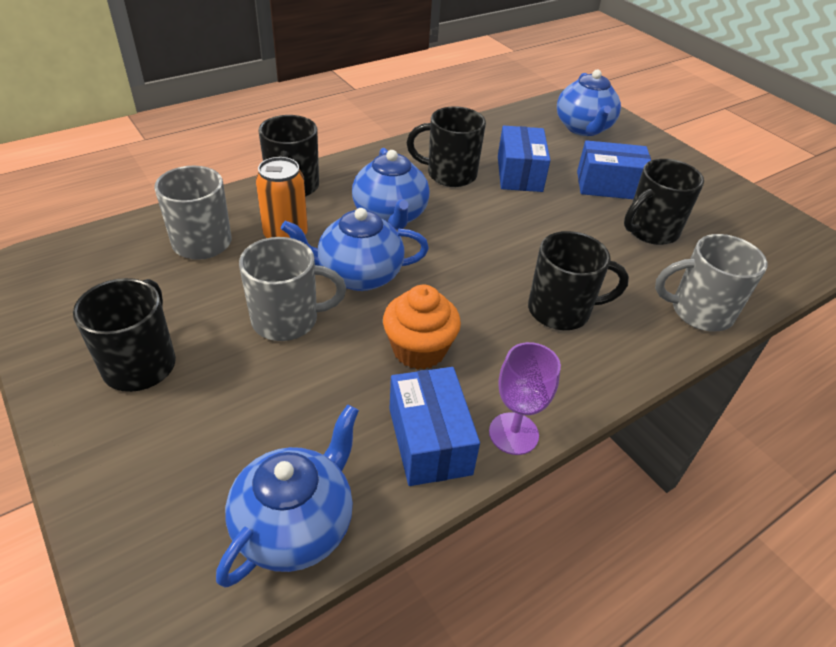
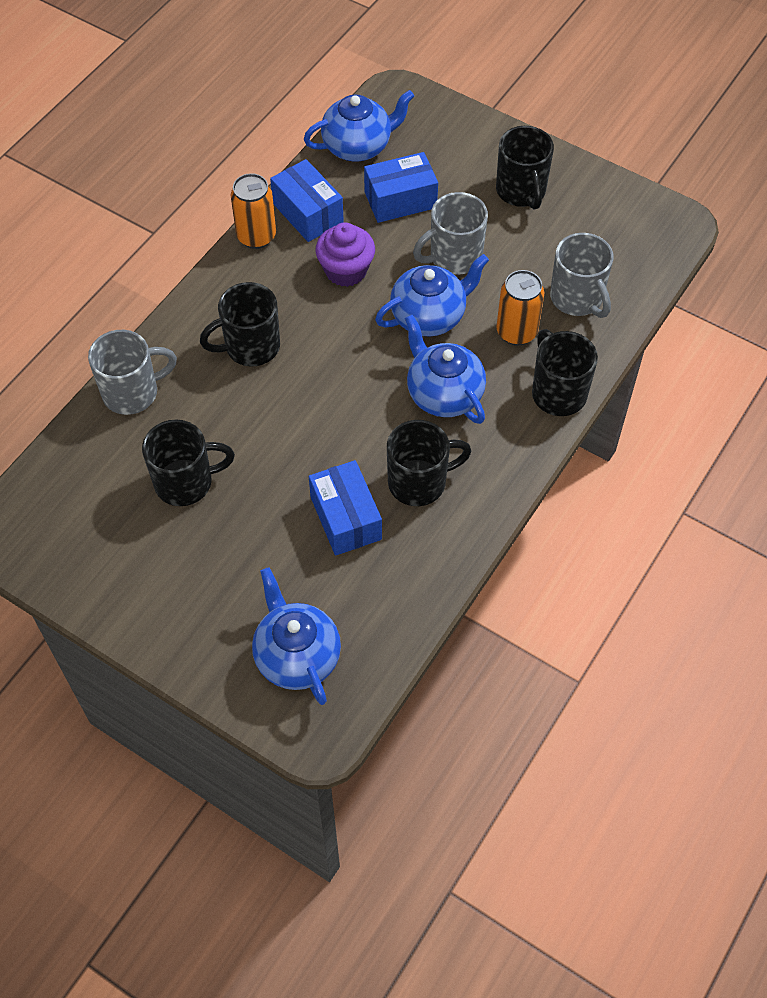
camera: 160 degrees right, 15 degrees up
blue teapot [216,405,359,588] -> blue teapot turned 120 degrees counterclockwise [304,90,414,162]
orange cupcake [383,285,461,370] -> purple cupcake [316,222,375,287]
purple goblet [489,342,561,455] -> orange can [231,173,276,249]
blue box [577,140,651,199] -> blue box moved to [364,152,438,223]
black mug [624,159,704,245] -> black mug turned 45 degrees clockwise [142,420,235,506]

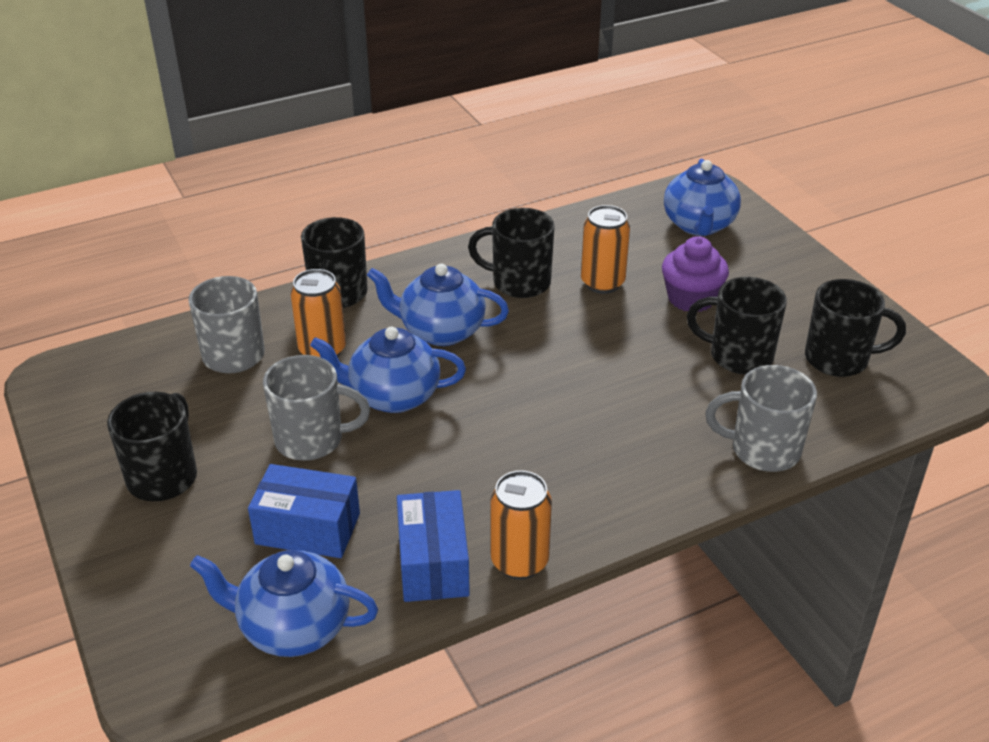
camera: 150 degrees left, 20 degrees down
black mug [200,282,280,367] -> black mug moved to [805,279,906,377]
blue box [309,460,382,556] -> orange can [581,205,630,294]
purple cupcake [316,222,375,287] -> purple cupcake moved to [662,236,729,312]
blue teapot [405,315,486,424] -> blue teapot turned 105 degrees clockwise [367,264,509,346]

